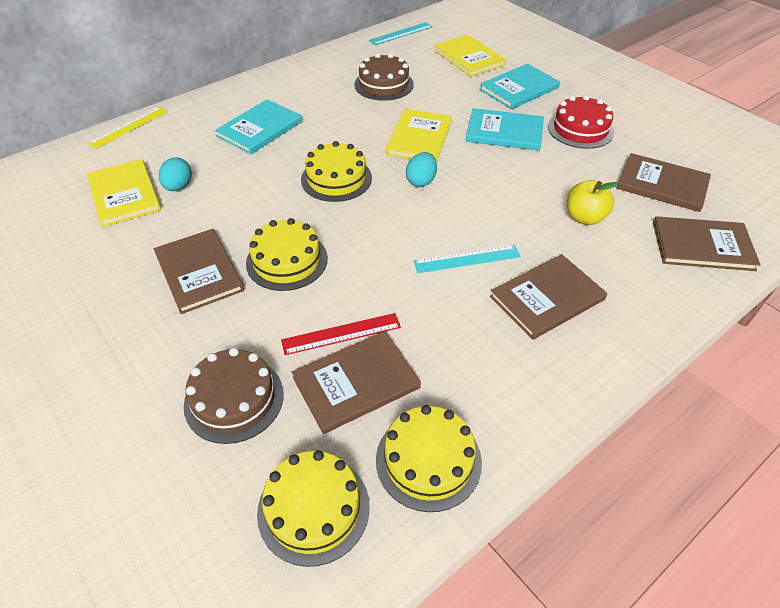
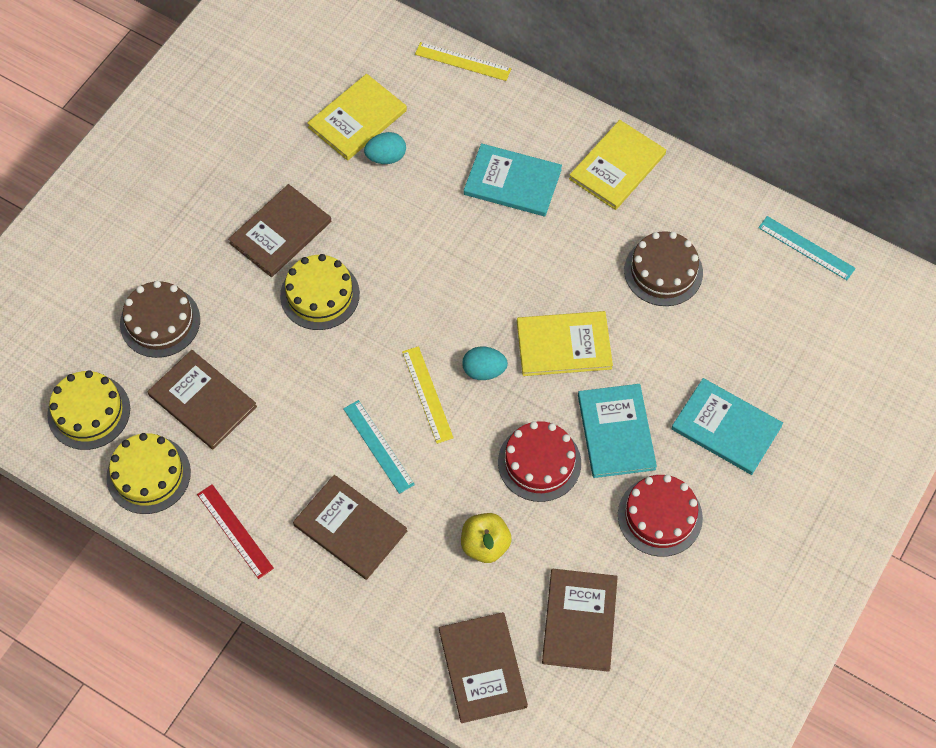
camera: 70 degrees right, 15 degrees up
red ruler [281,313,401,355] -> red ruler moved to [197,484,274,579]
yellow cake [301,141,372,202] -> none
yellow book [434,34,506,77] -> yellow book moved to [569,120,666,210]
none -> yellow ruler [402,346,454,444]
none -> red cake [498,421,581,502]

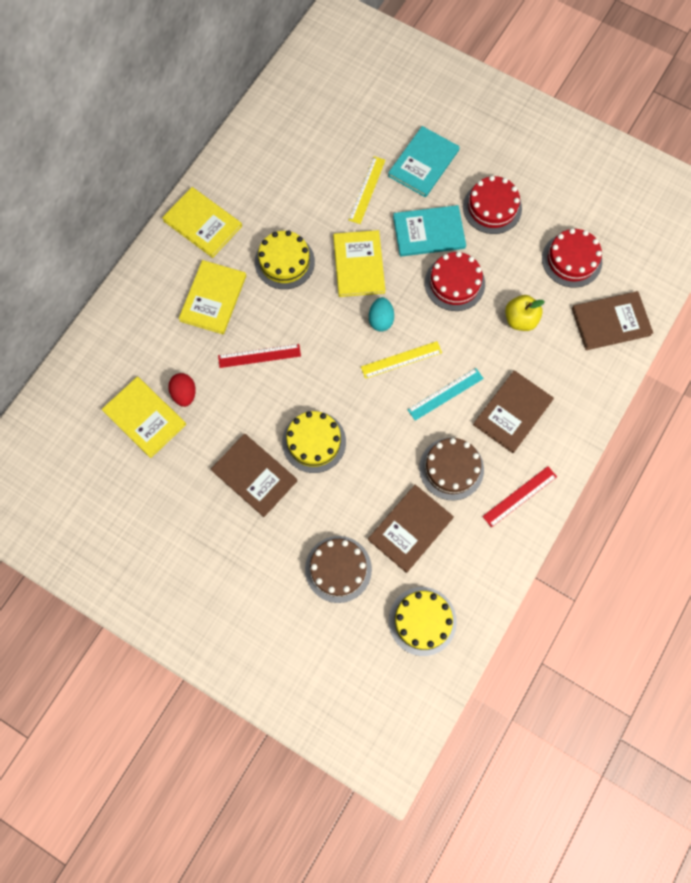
camera: 90 degrees left, 10 degrees up
yellow cake [106,433,191,514] -> yellow cake moved to [255,230,315,289]
turquoise egg [364,132,406,164] -> red egg [168,373,196,407]
yellow ruler [415,42,511,81] -> yellow ruler moved to [349,156,385,224]
turquoise book [464,143,562,216] -> yellow book [179,260,246,335]
brown book [542,569,618,672] -> red cake [542,228,602,288]
brown cake [624,231,703,306] -> brown cake moved to [419,438,484,501]
turquoise ruler [758,216,856,280] -> none
none -> red ruler [218,344,301,368]

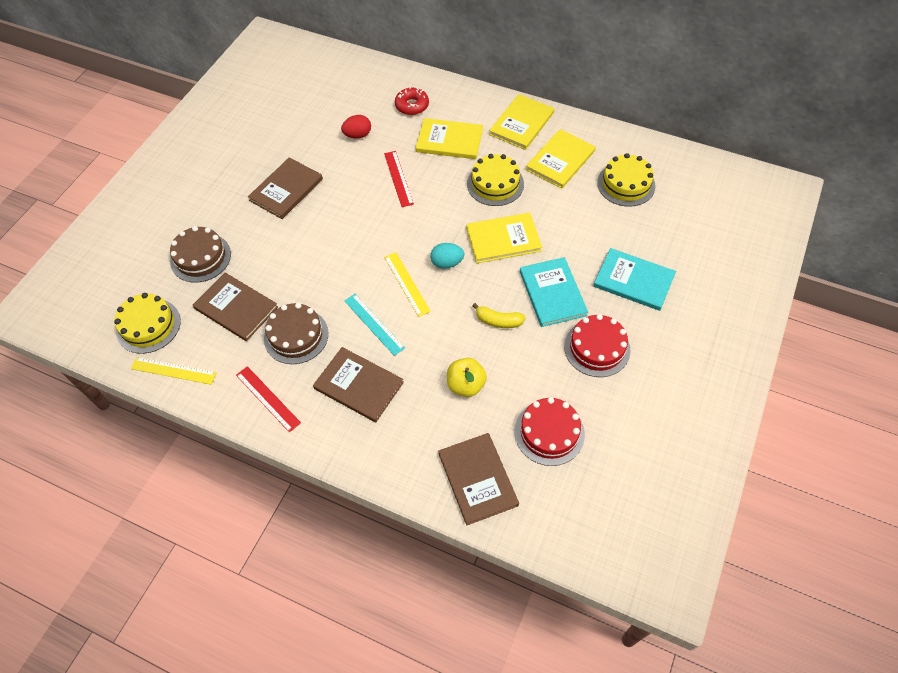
camera: 85 degrees right, 15 degrees down
yellow book [102,377,186,458] -> yellow book moved to [526,129,596,189]
yellow cake [282,411,346,473] -> yellow cake moved to [597,153,655,207]
yellow ruler [349,156,385,224] -> yellow ruler moved to [131,357,217,385]
red cake [425,252,485,311] -> yellow banana [472,303,526,328]
none -> red donut [395,87,429,115]

